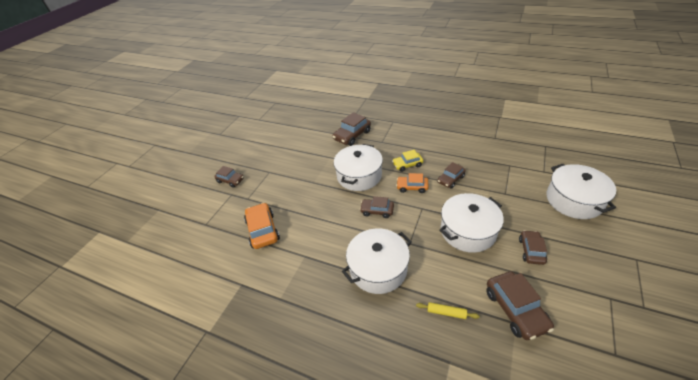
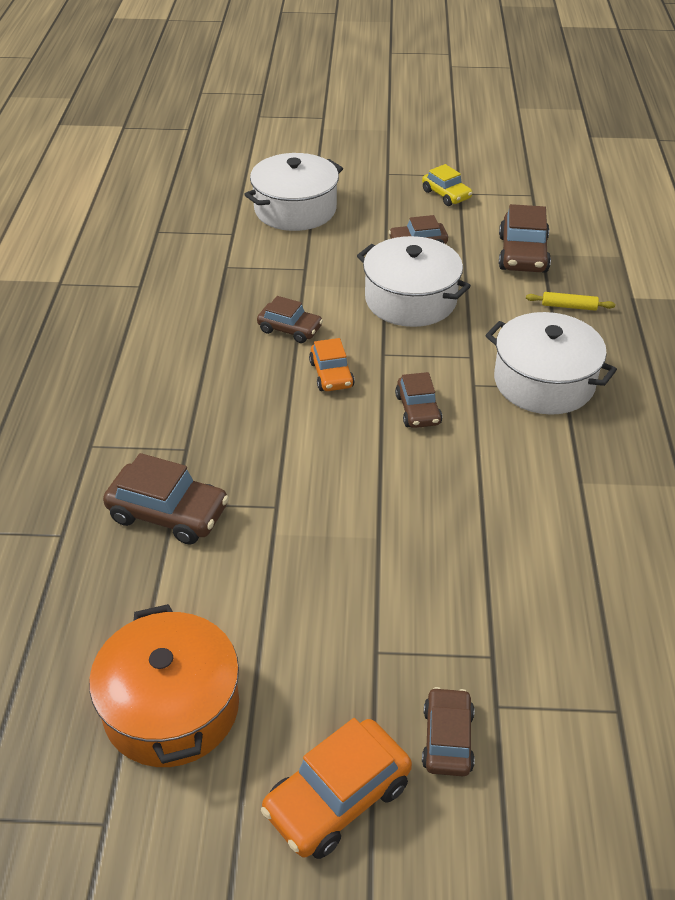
camera: 115 degrees left, 0 degrees up
orange car [244,203,280,249] -> orange car moved to [261,718,412,859]
white pot [334,144,383,191] -> none
yellow car [392,150,423,172] -> yellow car moved to [422,164,472,206]
yellow rolling pin [416,302,479,319] -> yellow rolling pin turned 75 degrees counterclockwise [526,292,615,311]
brown car [486,271,554,340] -> brown car turned 135 degrees clockwise [499,204,551,273]
none -> orange pot [89,604,239,767]

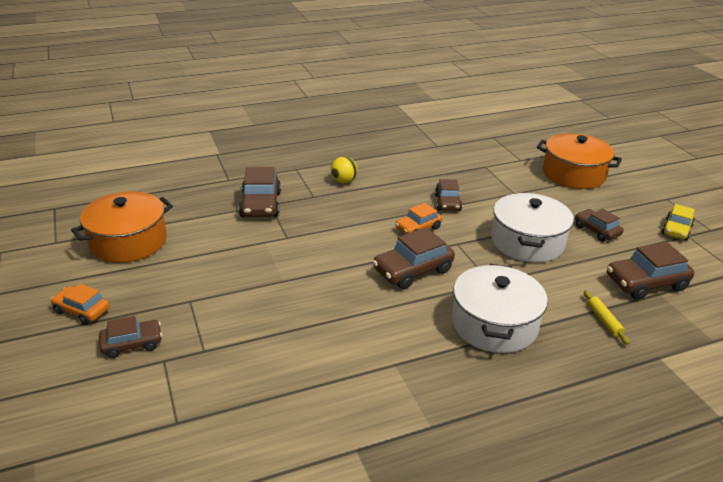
camera: 65 degrees right, 10 degrees down
white pot [244,153,343,231] -> orange pot [537,133,622,189]
orange car [261,718,412,859] -> orange car [51,284,110,325], size x0.64
brown car [395,372,442,428] -> brown car [373,227,455,289], size x1.56
none -> yellow ball [331,156,358,183]

